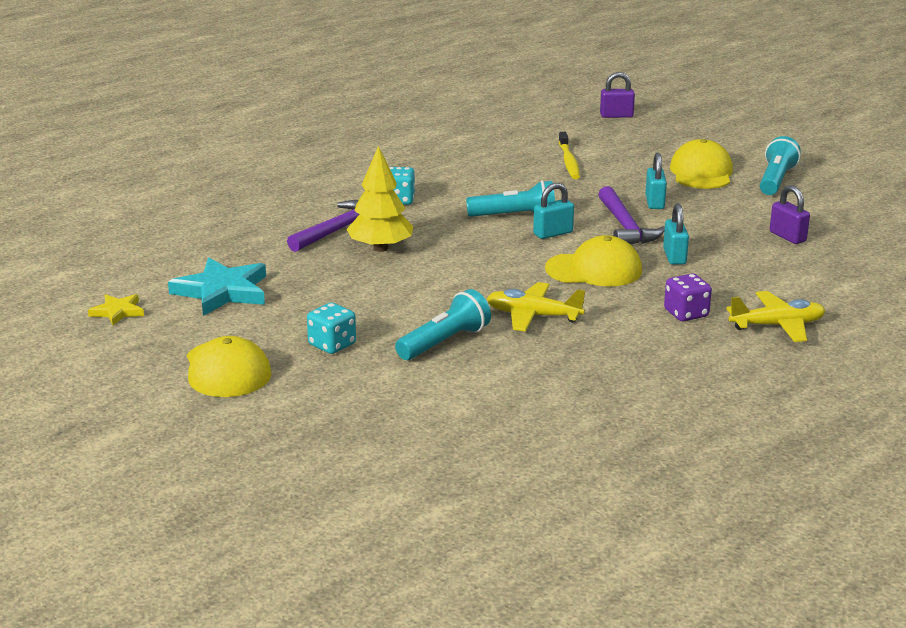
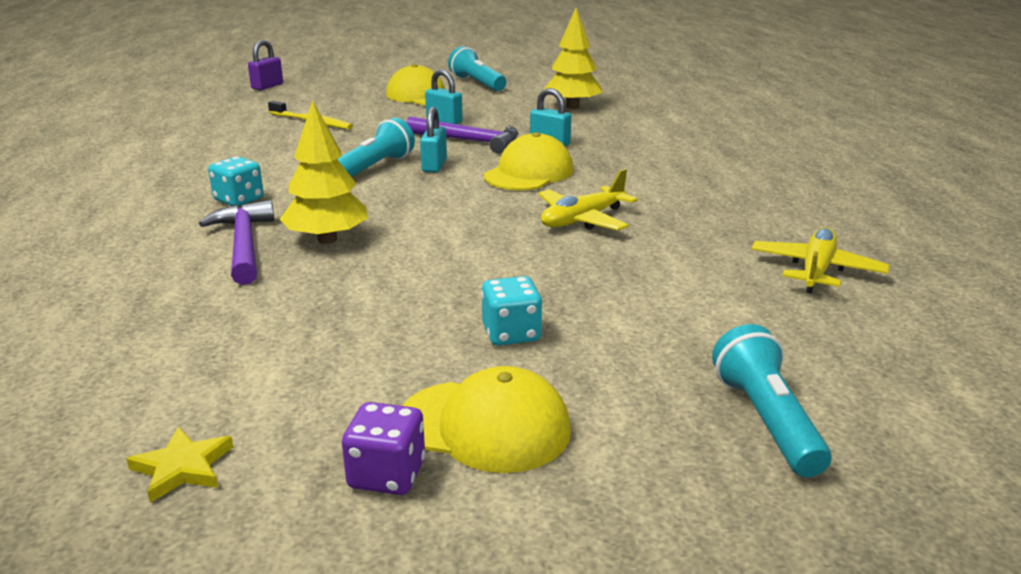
camera: 55 degrees left, 0 degrees up
turquoise star [168,258,266,316] -> none
turquoise flashlight [395,289,491,360] -> turquoise flashlight moved to [712,324,832,477]
purple dice [664,274,712,321] -> purple dice moved to [342,402,425,495]
yellow plane [726,291,826,342] -> yellow plane moved to [751,227,890,294]
purple padlock [770,185,810,244] -> yellow tree [543,8,603,109]

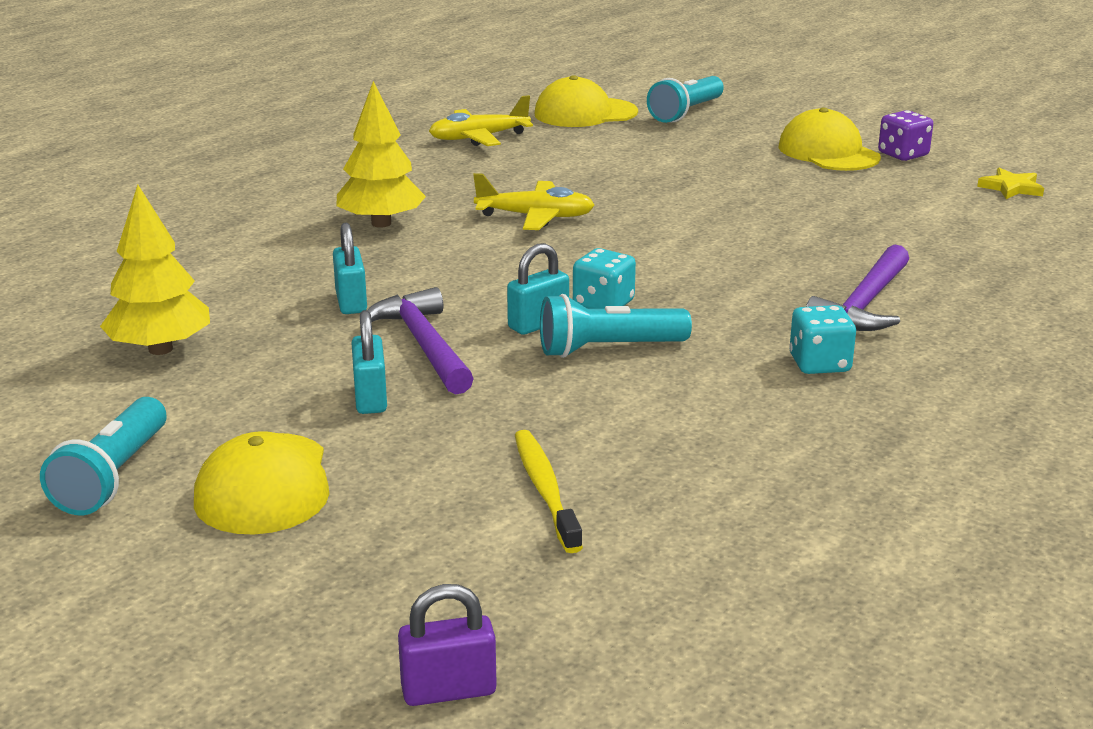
camera: 135 degrees left, 0 degrees up
yellow tree [279,100,368,244] -> yellow tree moved to [337,81,426,228]
turquoise dice [481,276,542,346] -> turquoise dice moved to [573,248,636,309]
yellow cap [484,132,574,191] -> yellow cap moved to [534,75,638,127]

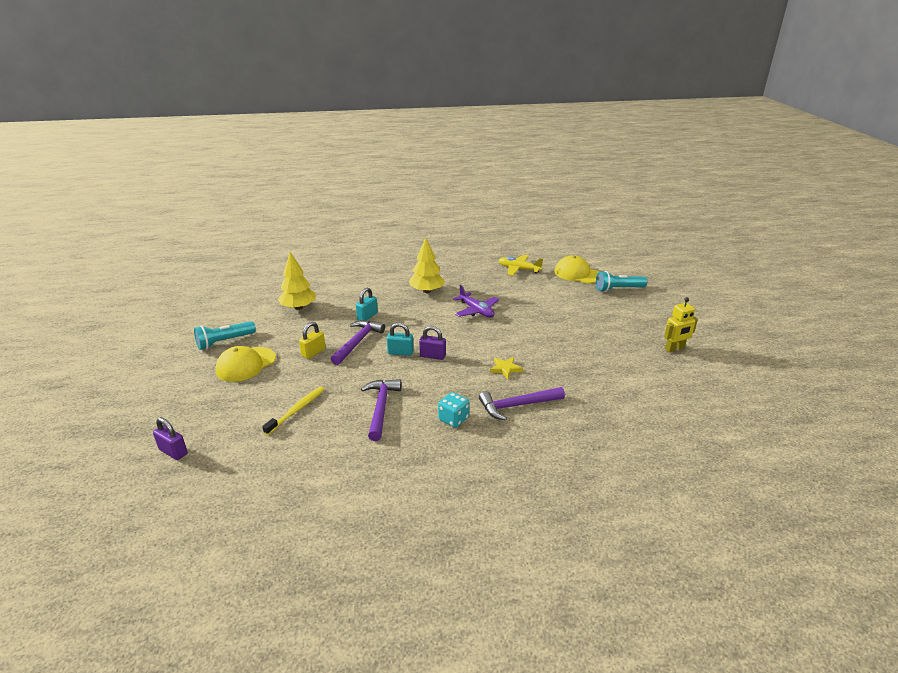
camera: 45 degrees right, 5 degrees up
turquoise padlock [351,310,387,414] -> yellow padlock [299,322,326,359]
yellow plane [473,173,595,230] -> purple plane [453,285,499,318]
turquoise flashlight [540,294,692,358] -> none
turquoise dice [573,248,636,309] -> purple padlock [419,326,446,360]
yellow cap [779,107,881,171] -> none
purple dice [878,110,933,161] -> yellow robot [664,297,698,353]
yellow star [977,168,1044,199] -> yellow star moved to [490,357,523,379]
none -> purple hammer [361,379,401,441]

